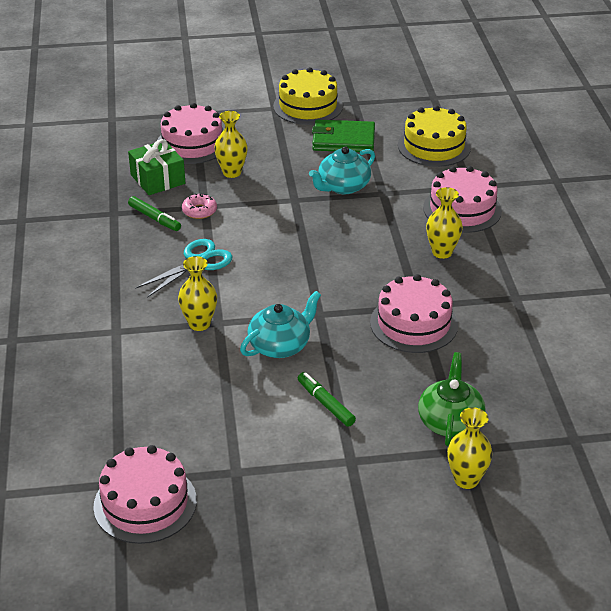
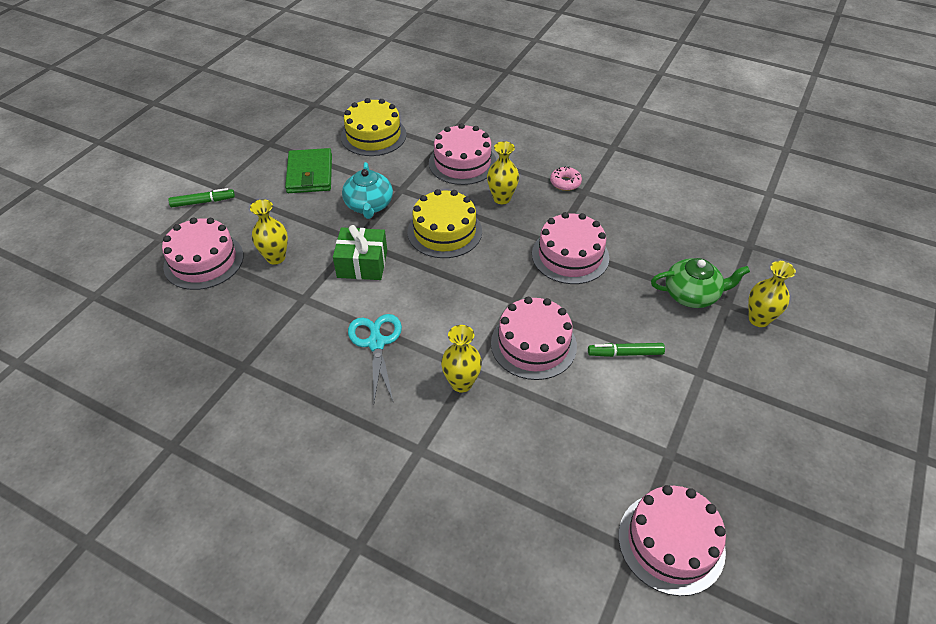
camera: 55 degrees left, 10 degrees up
green gift [128,139,185,195] -> green gift moved to [333,225,387,280]
green marker [128,196,181,231] -> green marker moved to [168,188,235,207]
pink donut [182,193,217,219] -> pink donut moved to [550,166,582,191]
turquoise teapot [240,291,321,358] -> pink cake [491,297,577,380]
yellow cake [273,67,343,125] -> yellow cake moved to [408,189,482,258]
green wallet [312,119,375,152] -> green wallet turned 45 degrees counterclockwise [285,148,332,193]
green teapot [418,352,486,446] -> green teapot turned 135 degrees clockwise [651,258,750,308]

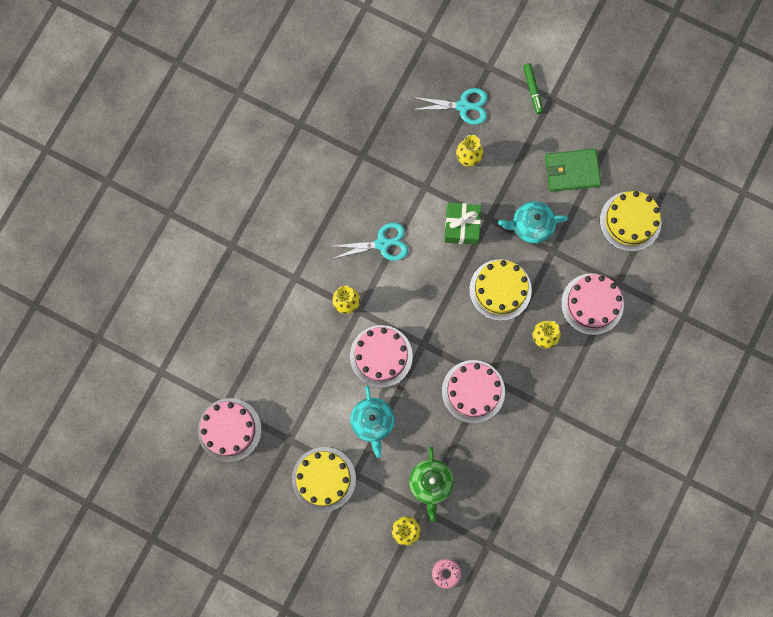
camera: 90 degrees right, 30 degrees up
pink cake [162,217,243,290] -> turquoise scissors [411,88,488,125]
pink donut [550,166,582,191] -> pink donut moved to [432,559,461,589]
green marker [588,343,665,357] -> turquoise teapot [350,385,395,458]
none -> yellow cake [292,447,356,512]

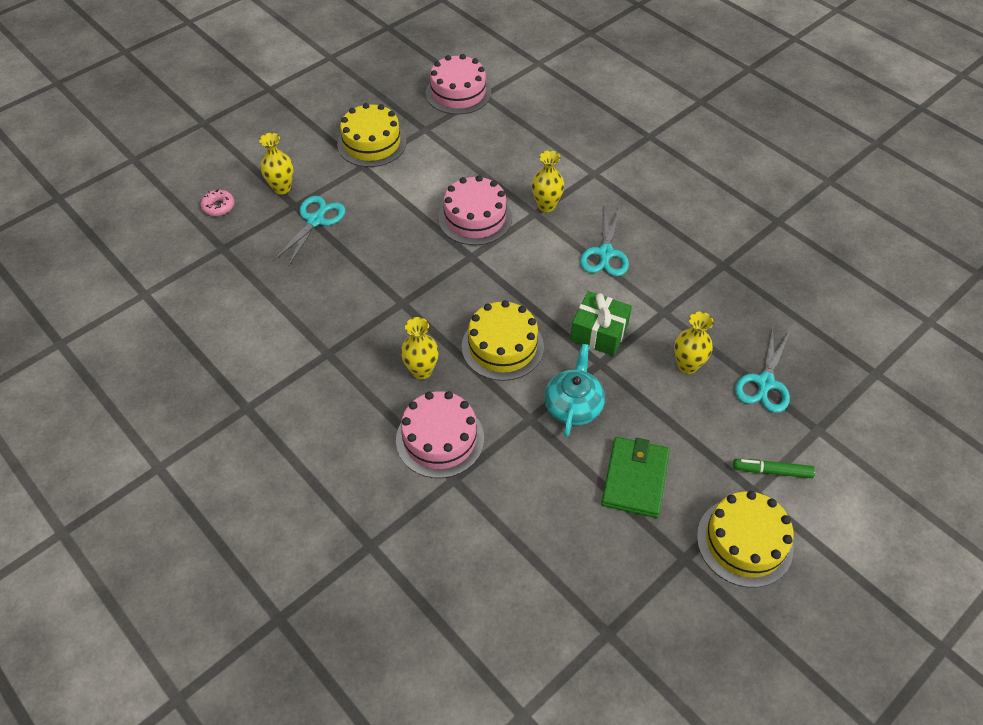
camera: 110 degrees right, 25 degrees down
turquoise teapot [350,385,395,458] -> none
green teapot [409,447,454,522] -> turquoise scissors [274,196,345,267]
pink cake [442,360,505,423] -> none
yellow cake [600,191,661,252] -> yellow cake moved to [697,491,794,588]

